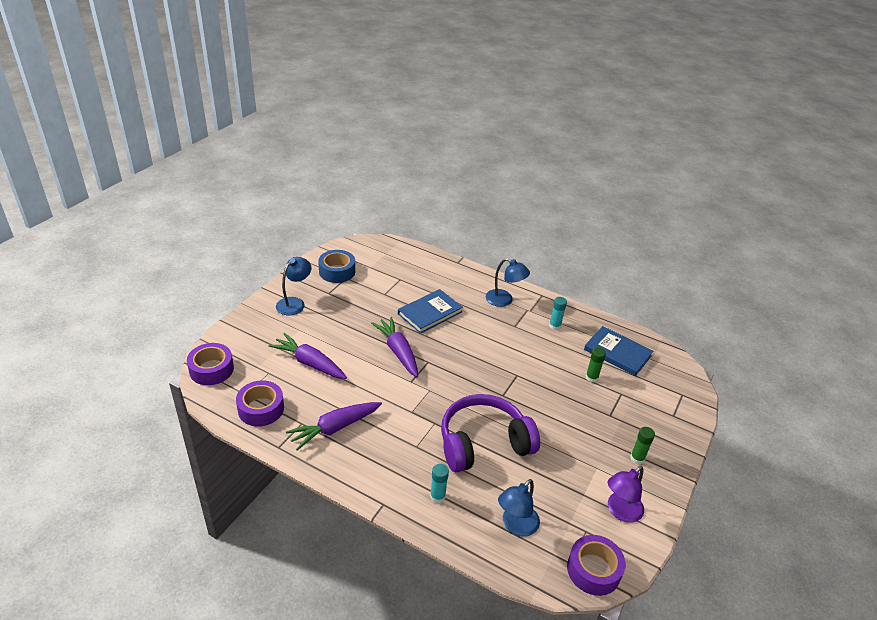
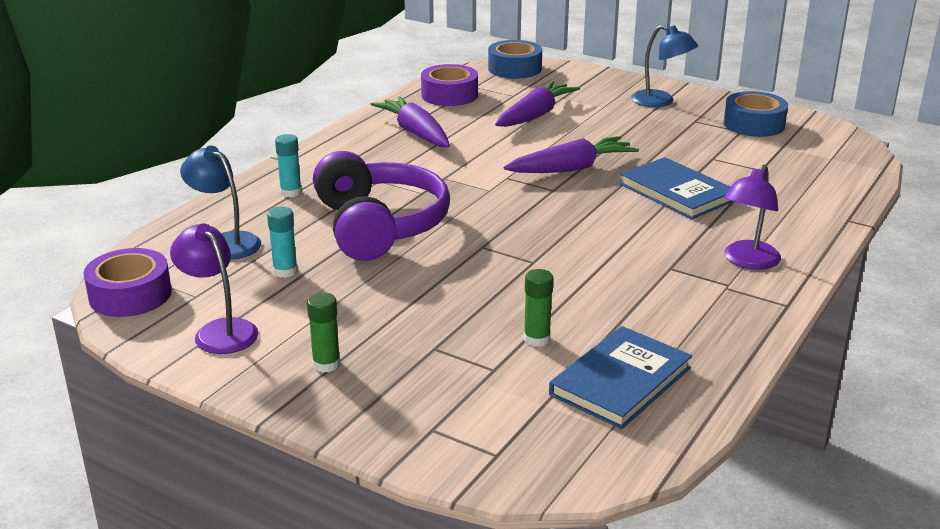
camera: 95 degrees right, 10 degrees down
purple tape [187,343,234,385] -> blue tape [488,40,542,79]
blue lamp [486,258,530,307] -> purple lamp [723,164,781,270]
turquoise glue stick [549,297,567,330] -> turquoise glue stick moved to [267,207,298,278]

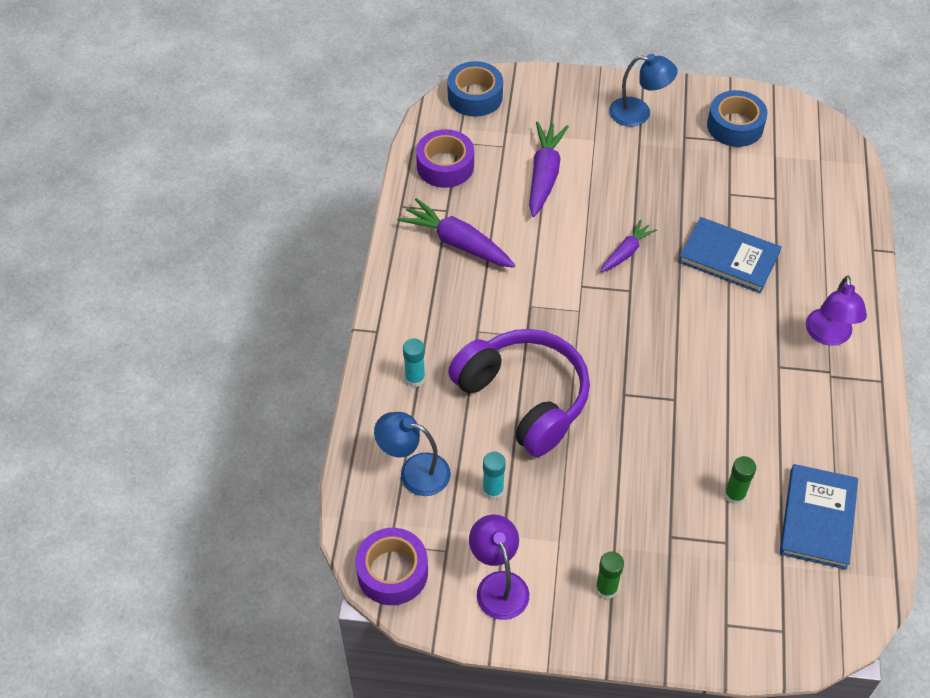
camera: 25 degrees left, 25 degrees up
purple lamp [170,223,259,354] -> purple lamp turned 45 degrees clockwise [469,515,529,620]
purple carrot [504,136,639,173] -> purple carrot [600,220,657,272], size x0.61

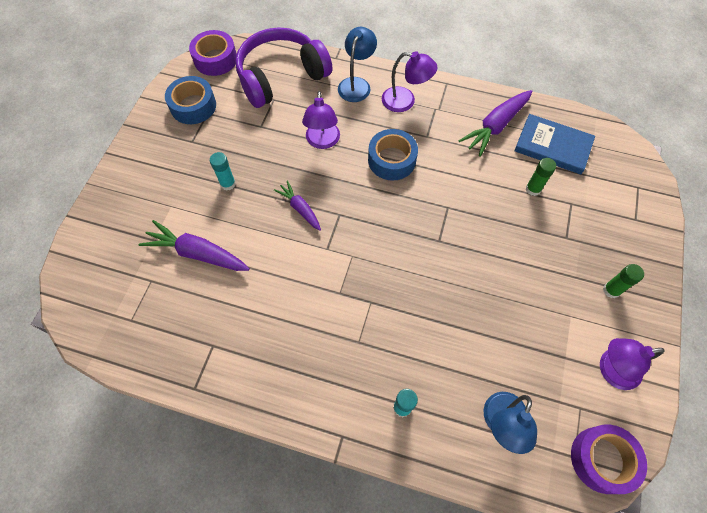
camera: 80 degrees left, 10 degrees up
purple carrot [397,198,515,268] -> purple carrot moved to [458,90,532,157]
purple tape [416,129,474,188] -> purple tape moved to [189,30,237,76]
blue tape [447,61,503,117] -> blue tape moved to [368,129,418,181]
purple headphones [448,329,590,457] -> purple headphones moved to [235,27,333,108]
turquoise glue stick [483,452,506,500] -> turquoise glue stick moved to [210,152,236,190]
blue lamp [609,54,678,127] -> blue lamp moved to [338,27,377,102]
blue book [678,217,781,293] -> purple lamp [302,91,340,149]

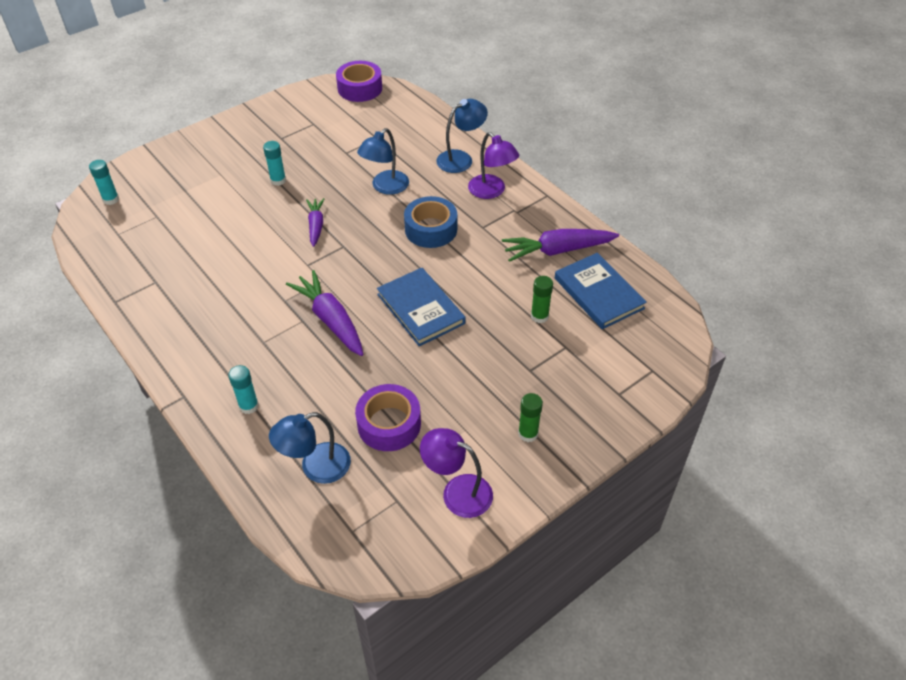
camera: 35 degrees right, 15 degrees down
purple carrot [139,220,250,271] -> purple carrot moved to [286,270,363,356]
blue tape [165,76,216,124] -> none
purple headphones [235,27,333,108] -> none
purple lamp [302,91,340,149] -> blue lamp [357,128,409,195]
purple tape [571,424,647,494] -> purple tape moved to [355,384,421,451]
none -> turquoise glue stick [89,160,119,205]
none -> blue book [377,268,466,346]

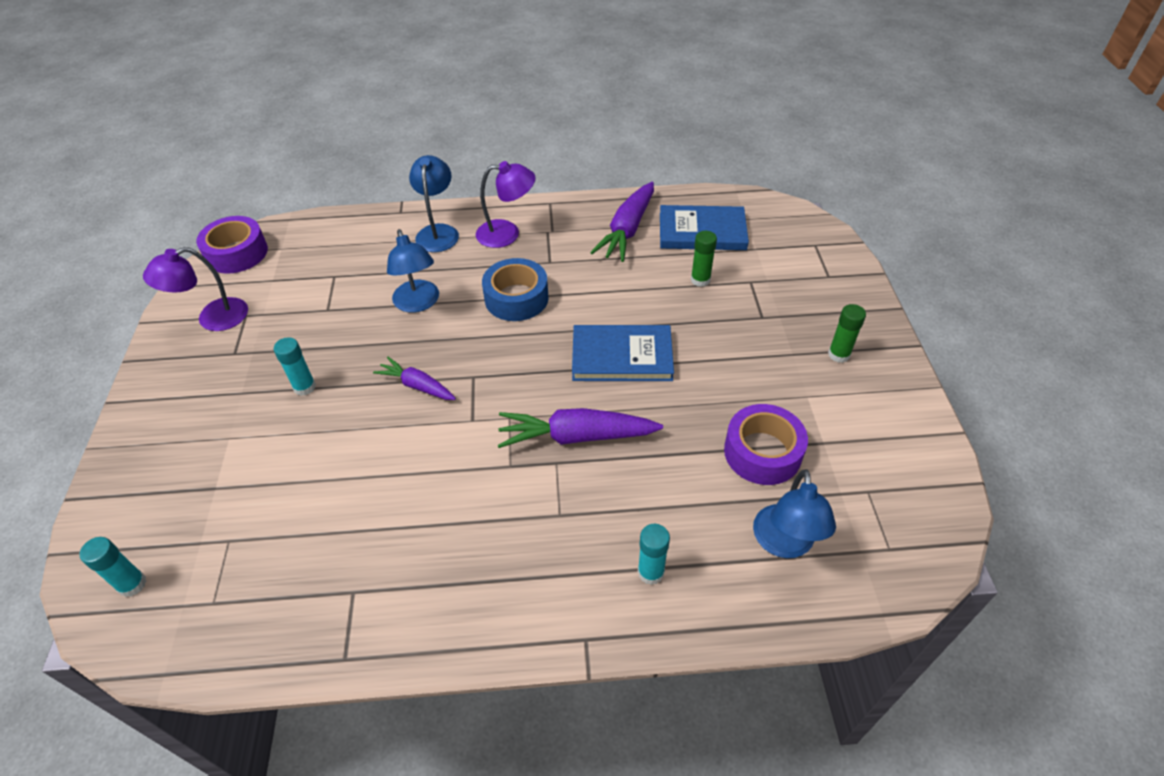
camera: 55 degrees left, 0 degrees up
purple lamp [420,428,493,518] -> purple lamp moved to [143,247,248,331]

